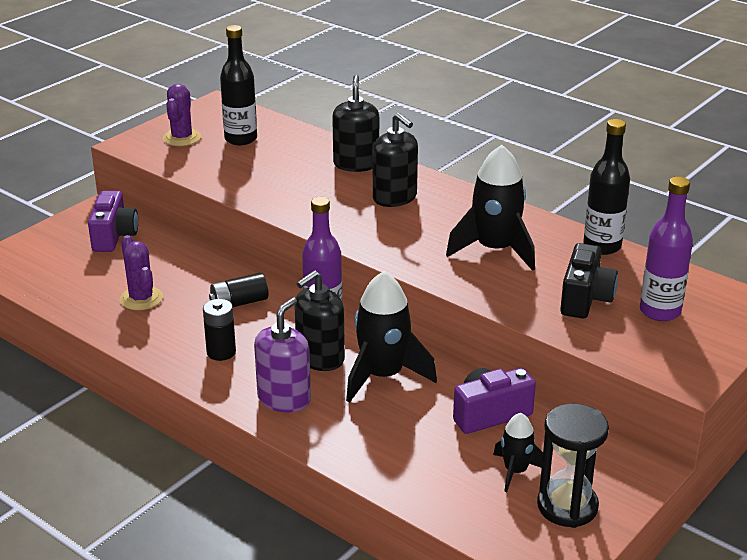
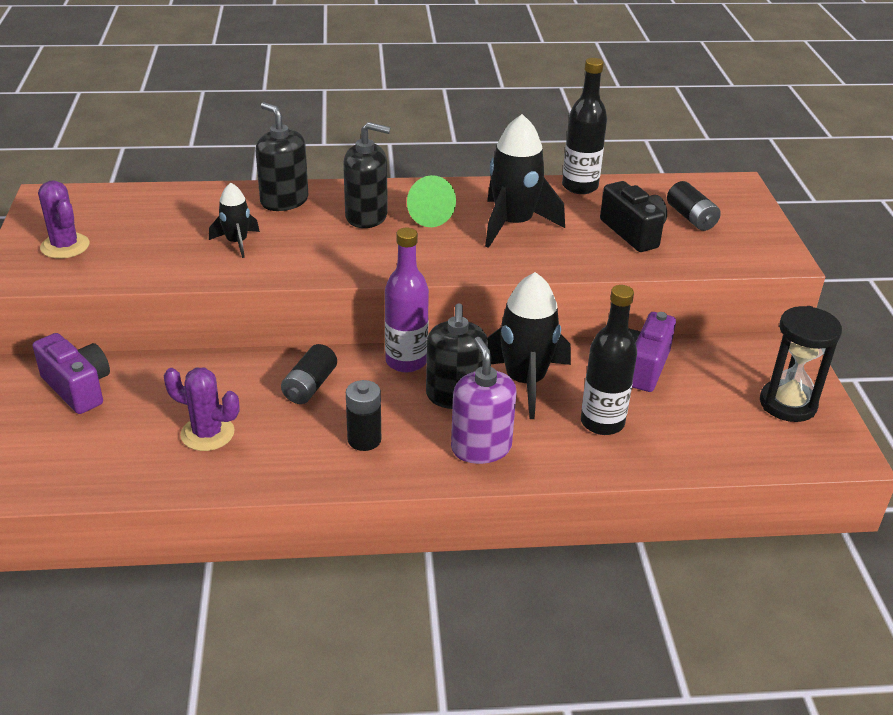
camera: 45 degrees left, 5 degrees up
black bottle [220,25,257,145] -> black bottle moved to [581,285,637,435]
black rocket [493,413,543,492] -> black rocket moved to [209,183,260,258]
purple bottle [640,177,693,321] -> black battery [667,181,721,231]
none -> green cone [407,175,456,227]

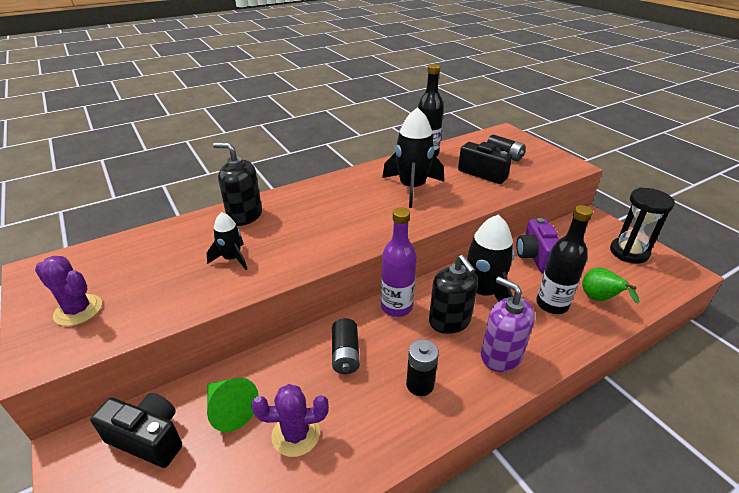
camera: 25 degrees left, 0 degrees up
purple camera [33,333,110,414] -> black camera [90,393,182,468]
black soap dispenser [343,122,391,228] -> none
green cone [407,175,456,227] -> green cone moved to [207,378,259,432]
none -> green pear [582,268,639,303]

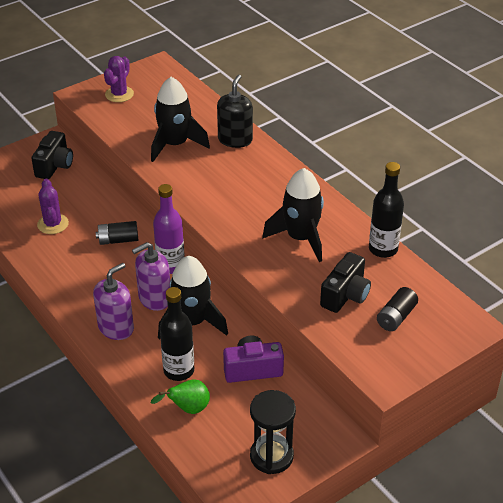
camera: 85 degrees right, 5 degrees up
black rocket [206,212,247,270] -> black rocket [151,77,210,162], size x1.83
green cone [207,378,259,432] -> none
black battery [406,339,439,396] -> none
black soap dispenser [429,255,478,334] -> purple soap dispenser [132,242,170,311]

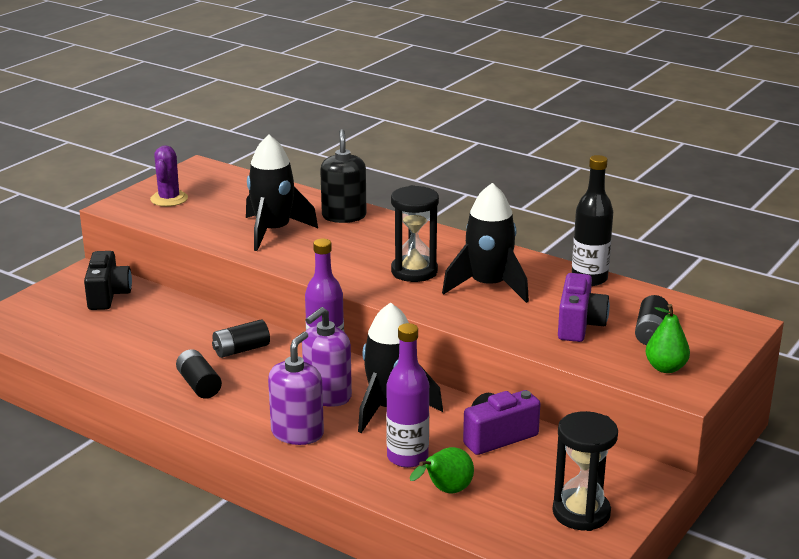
camera: 20 degrees left, 15 degrees down
purple cactus [37,178,69,234] -> none
black bottle [160,287,194,381] -> purple bottle [386,323,429,468]
black camera [320,252,371,313] -> purple camera [558,273,610,342]
none -> black battery [176,349,222,399]
none -> black hourglass [391,185,439,282]
none -> green pear [645,304,690,373]

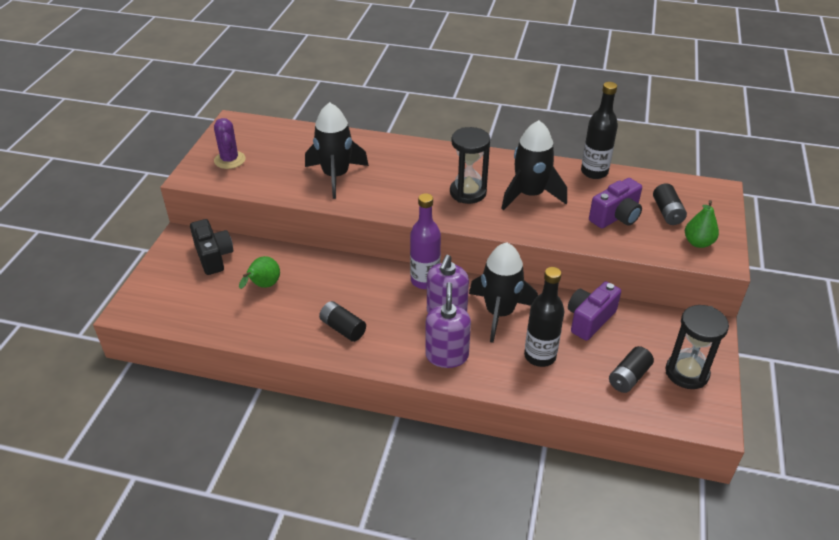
camera: 20 degrees left, 15 degrees up
black battery [212,320,270,358] -> black battery moved to [609,346,654,393]
black soap dispenser [320,129,366,223] -> none
purple bottle [386,323,429,468] -> black bottle [524,267,565,367]
green pear [410,447,474,493] -> green pear moved to [239,256,280,289]
purple camera [558,273,610,342] -> purple camera turned 60 degrees clockwise [589,178,642,228]

